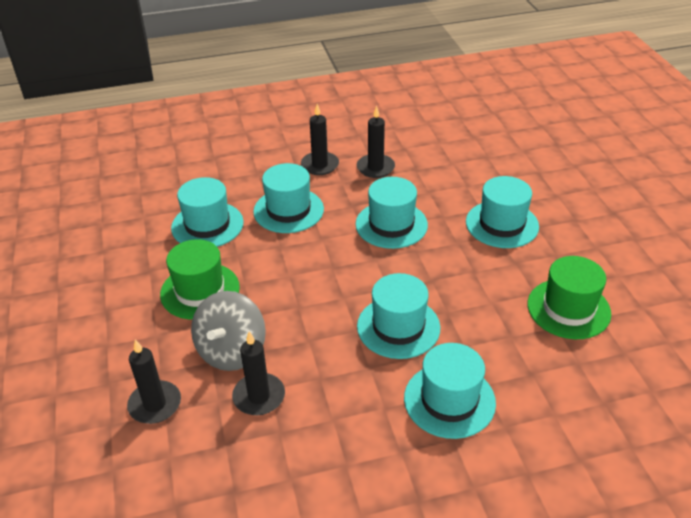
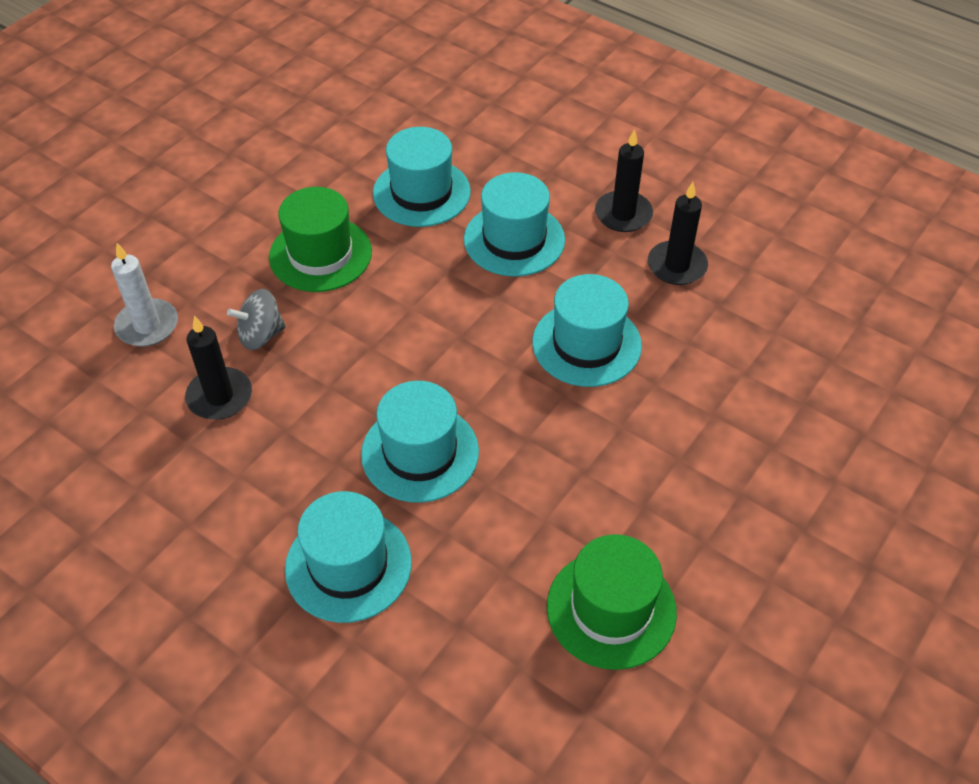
camera: 50 degrees right, 10 degrees up
black candle [127,339,181,424] -> white candle [111,243,178,347]
grey spinning top [191,291,266,371] -> grey spinning top [227,289,286,350], size x0.62
turquoise hat [466,176,539,248] -> none

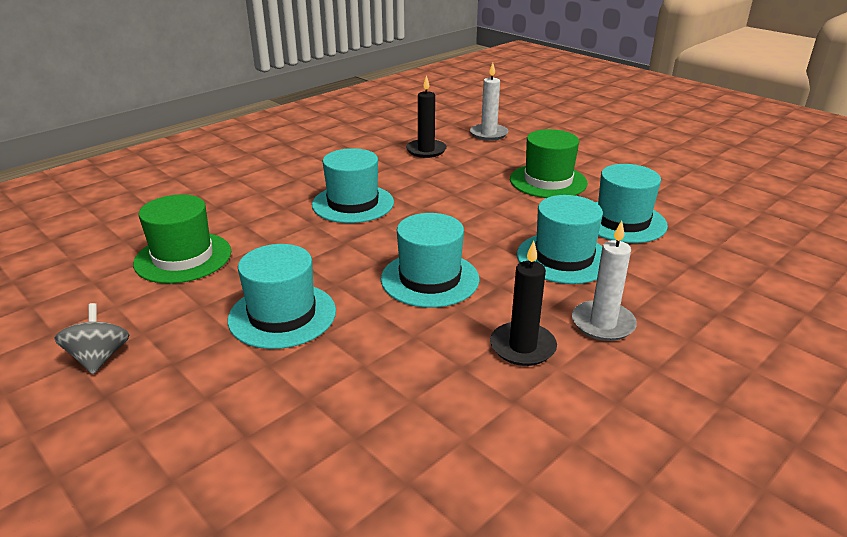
camera: 100 degrees right, 20 degrees down
grey spinning top [227,289,286,350] -> grey spinning top moved to [54,303,129,374]
turquoise hat [285,491,412,623] -> turquoise hat moved to [228,244,336,349]
black candle [595,129,653,232] -> white candle [572,221,637,341]

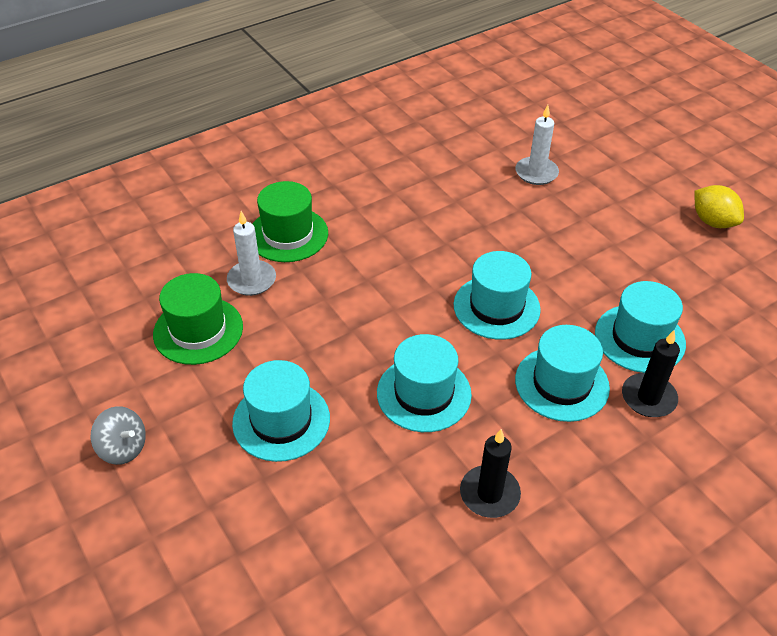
camera: 10 degrees right, 15 degrees up
grey spinning top [54,303,129,374] -> grey spinning top turned 120 degrees clockwise [91,406,146,465]
turquoise hat [312,148,394,223] -> turquoise hat moved to [454,251,541,340]
black candle [406,75,447,158] -> black candle moved to [622,330,680,417]
green hat [510,129,588,198] -> green hat moved to [252,181,328,262]
white candle [572,221,637,341] -> white candle moved to [227,211,276,296]
none -> yellow lemon [694,185,744,228]

